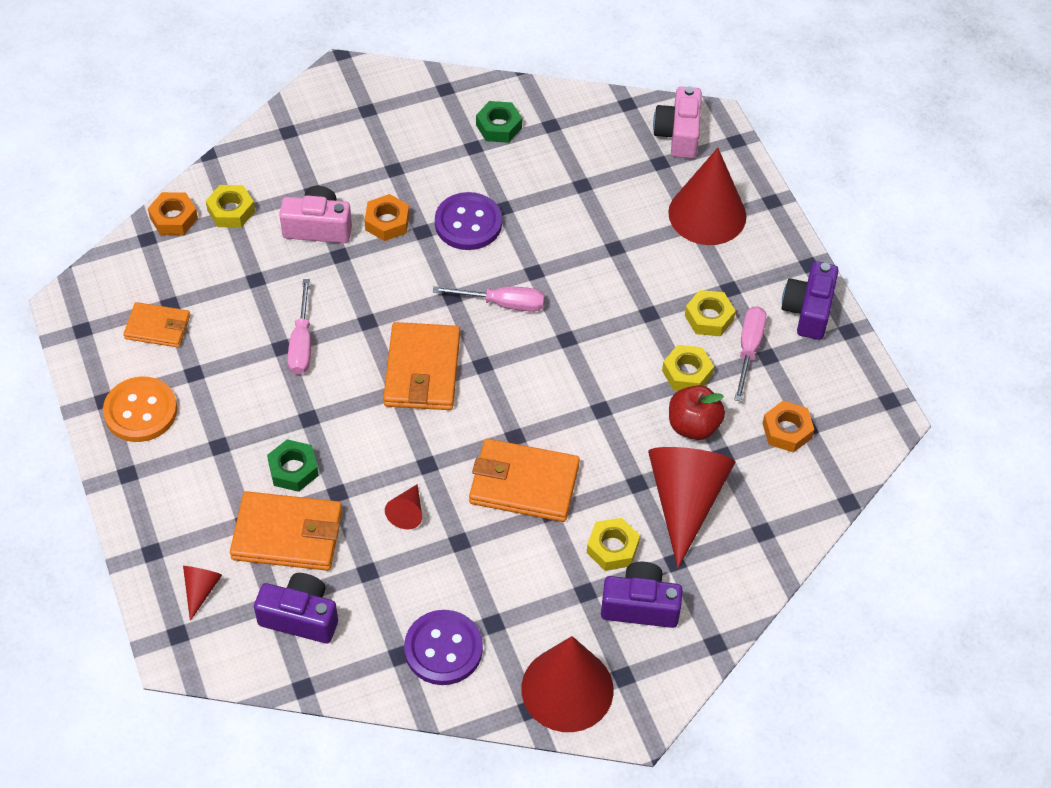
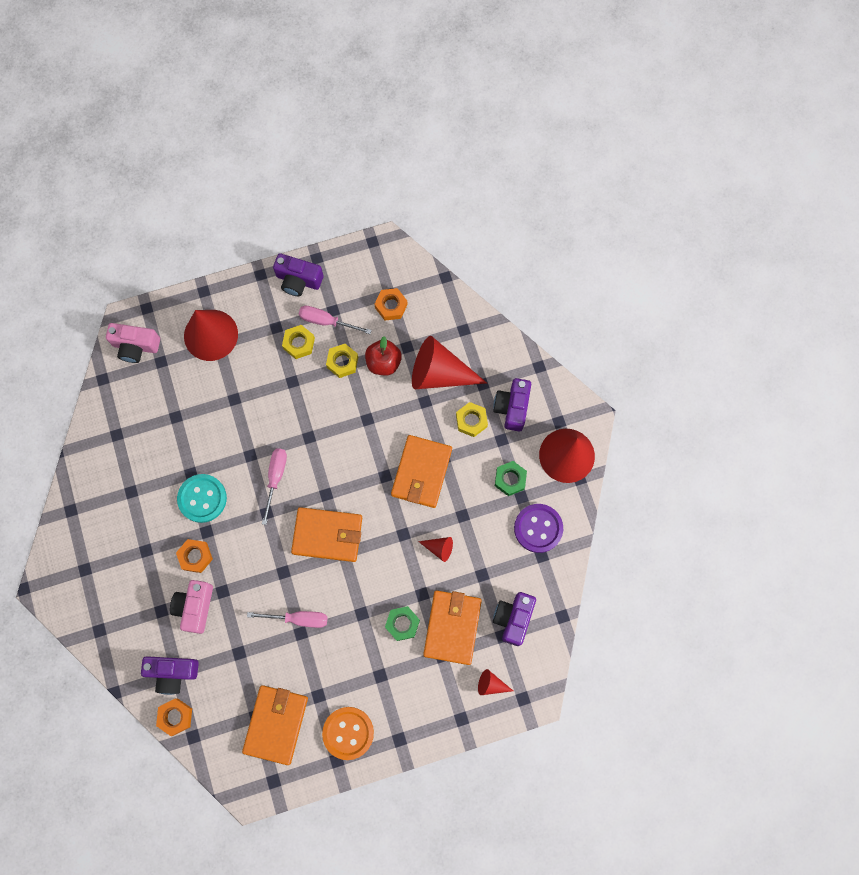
camera: 85 degrees left, 20 degrees up
orange wallet [123,302,190,347] -> orange wallet [242,685,308,765], size x1.64
yellow nut [206,185,255,228] -> purple camera [141,656,199,695]
purple button [435,192,502,250] -> turquoise button [177,474,227,523]
green nut [476,101,522,143] -> green nut moved to [495,461,527,496]

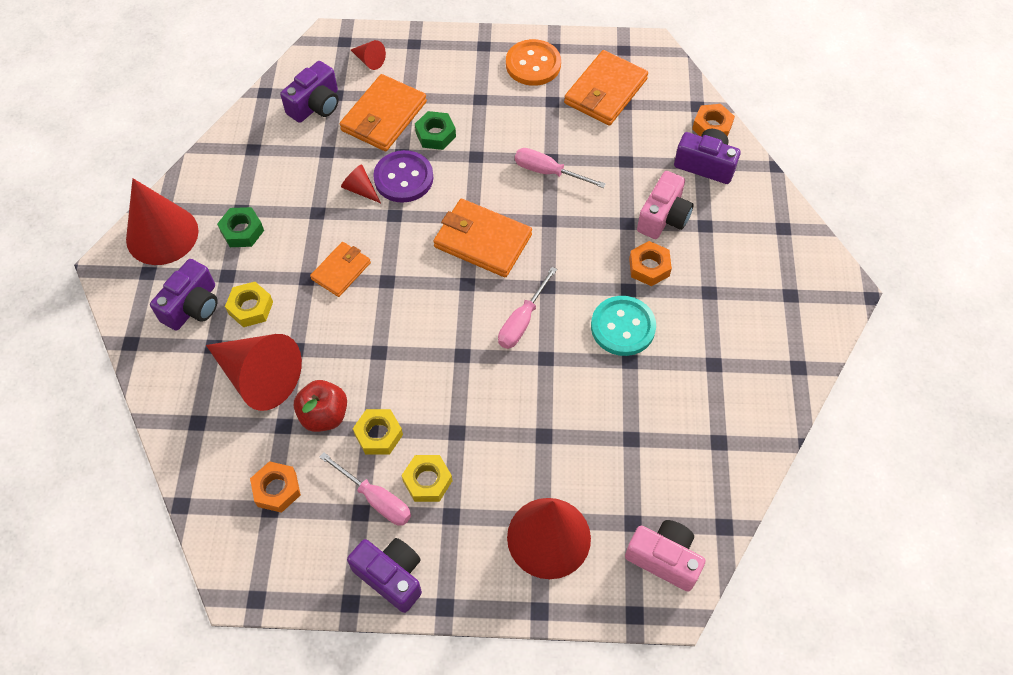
camera: 160 degrees left, 15 degrees down
orange wallet [391,435,452,508] -> orange wallet [310,242,371,297], size x0.61
purple button [514,504,563,553] -> purple button moved to [373,150,433,203]

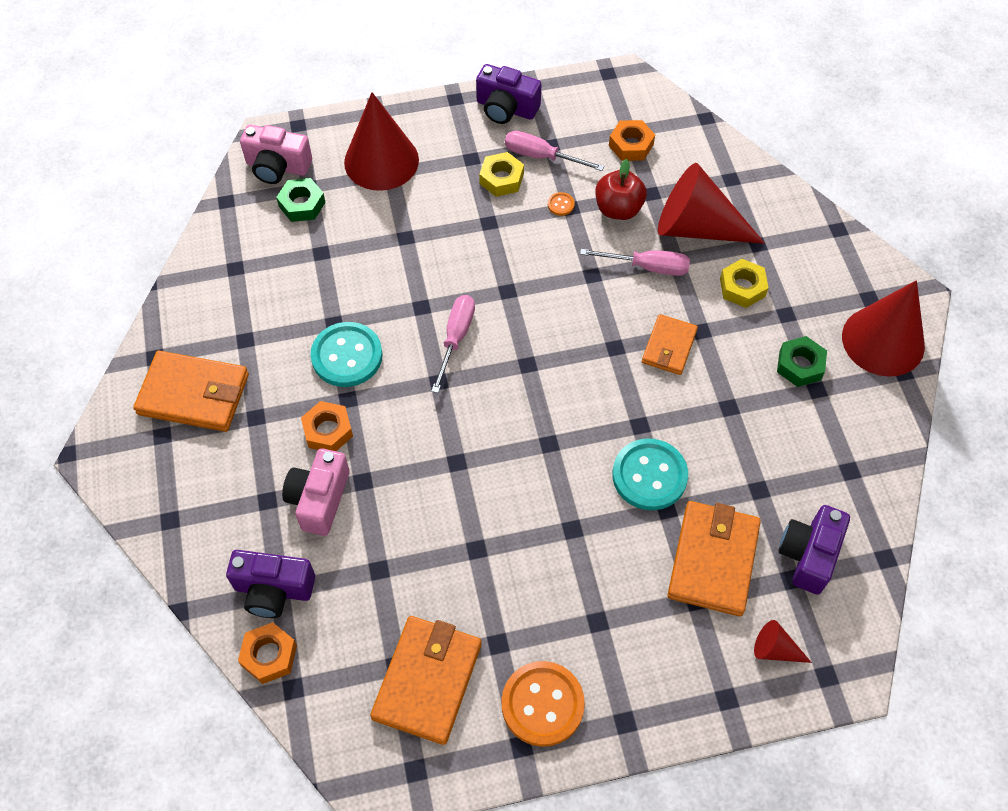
camera: 165 degrees right, 0 degrees up
purple camera [150,259,218,331] -> none
red cone [341,164,381,203] -> none
yellow nut [353,409,403,454] -> orange button [548,192,575,216]
purple button [373,150,433,203] -> turquoise button [612,438,688,510]
green nut [415,111,456,150] -> green nut moved to [276,178,326,222]
orange wallet [433,199,532,277] -> orange wallet moved to [133,351,249,432]
pink screwdriver [515,148,606,188] -> pink screwdriver moved to [580,249,690,276]

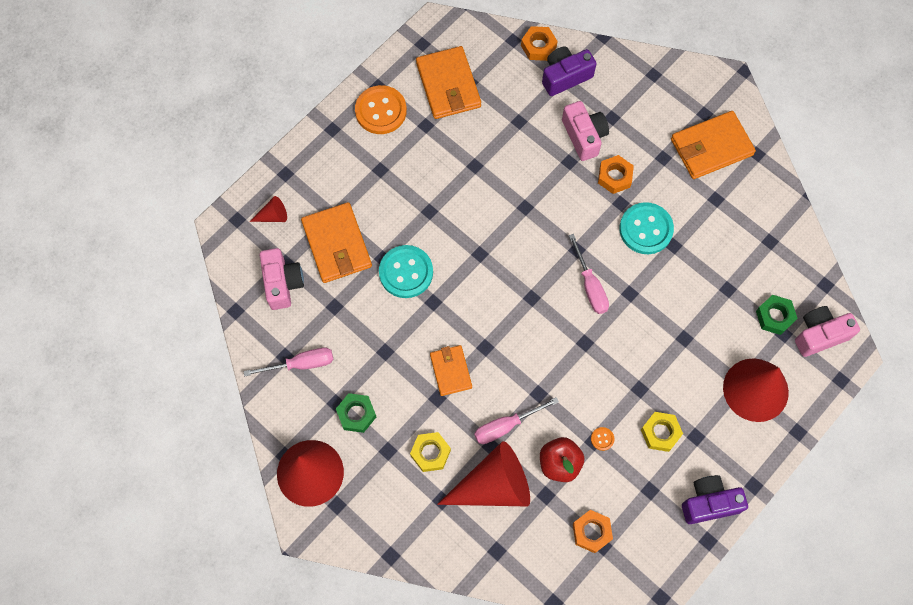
camera: 145 degrees right, 10 degrees up
pink screwdriver [505,131,604,171] -> pink screwdriver moved to [244,348,333,377]
purple camera [779,505,850,595] -> pink camera [260,248,304,310]

